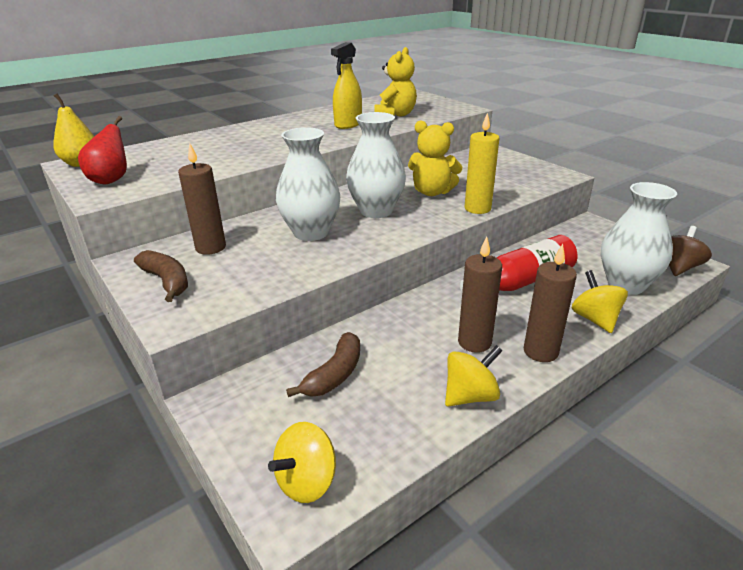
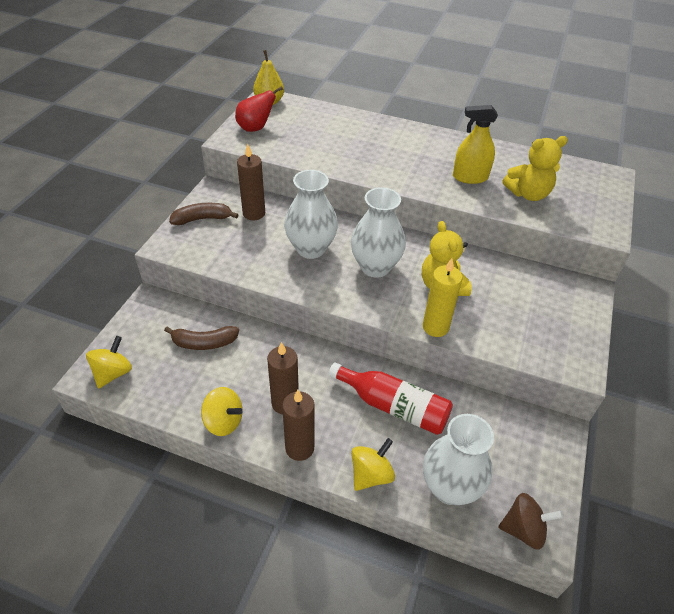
camera: 55 degrees right, 15 degrees up
brown banana [134,250,188,302] -> brown banana turned 120 degrees counterclockwise [169,203,239,225]
yellow spinning top [268,422,336,503] -> yellow spinning top turned 105 degrees clockwise [86,336,132,389]

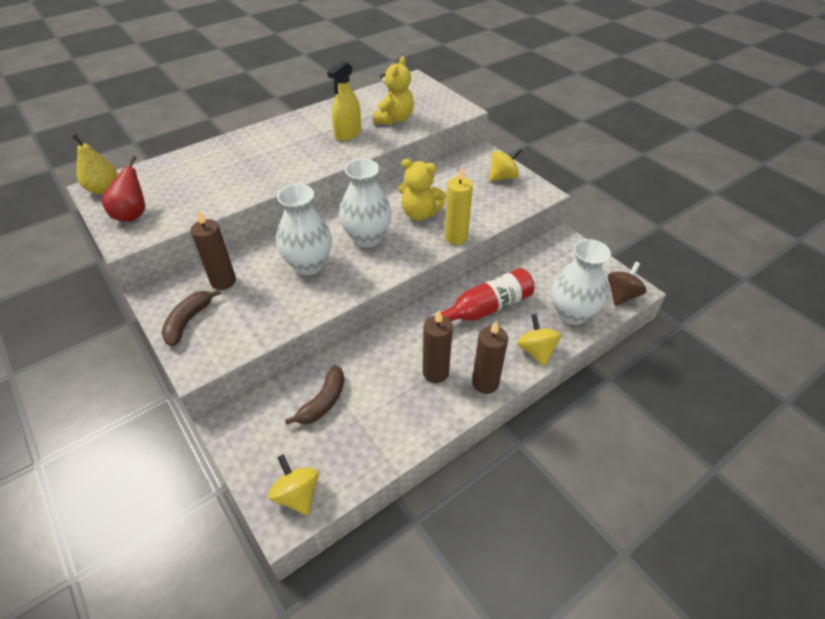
camera: 55 degrees left, 0 degrees up
yellow spinning top [201,387,243,436] -> yellow spinning top moved to [489,148,522,181]

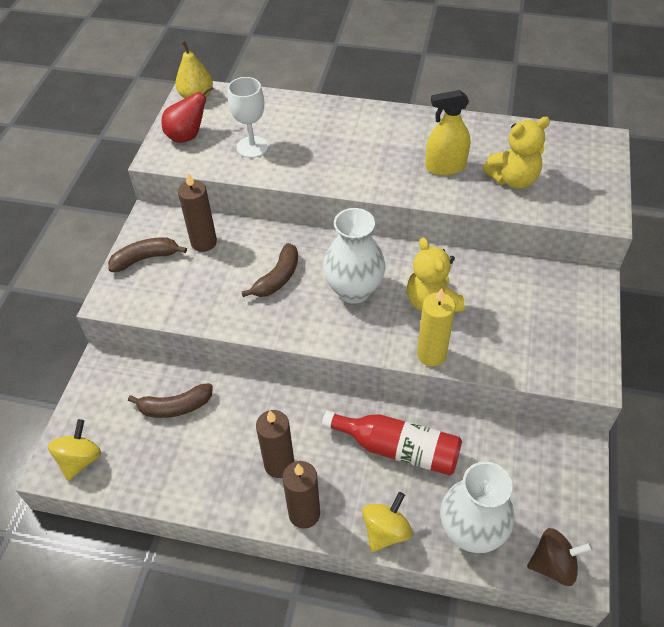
camera: 50 degrees right, 5 degrees up
white vase [276,184,332,275] -> brown banana [242,243,298,297]
yellow spinning top [489,148,522,181] -> none
none -> white goblet [228,77,268,158]

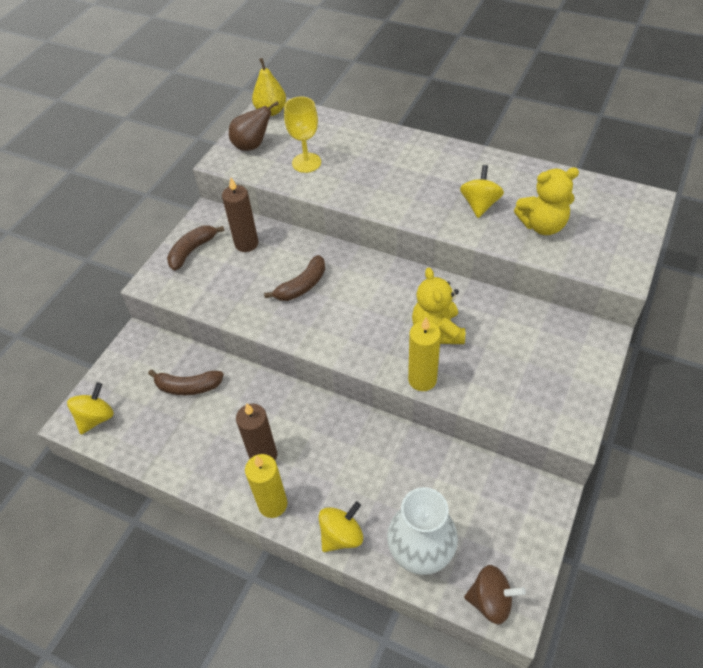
camera: 15 degrees right, 0 degrees up
brown banana [108,237,187,272] -> brown banana turned 45 degrees counterclockwise [167,225,225,271]
red pear [161,85,214,143] -> brown pear [229,101,279,151]
white goblet [228,77,268,158] -> yellow goblet [284,97,321,173]
brown candle [282,461,320,529] -> yellow candle [245,454,287,518]
red bottle [322,411,462,476] -> none
white vase [323,208,385,304] -> none
yellow spray bottle [425,90,470,175] -> yellow spinning top [460,165,504,218]

